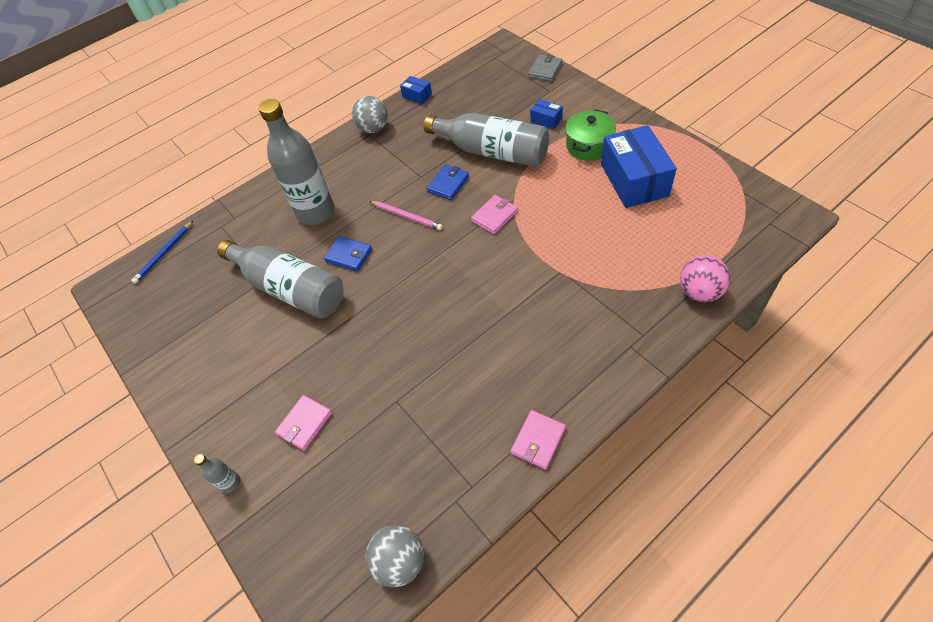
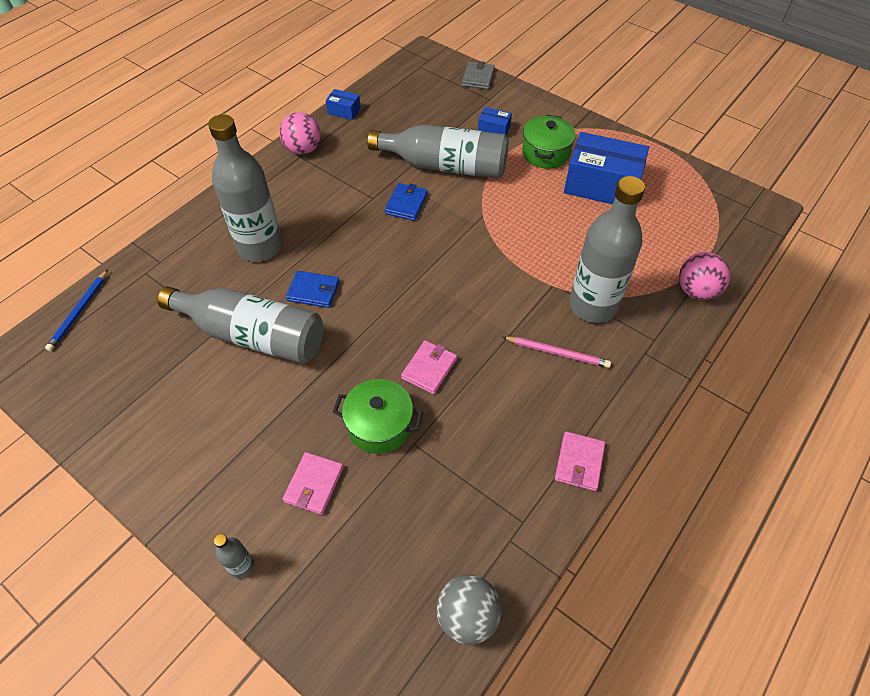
camera: 20 degrees left, 0 degrees up
grey ball [352,96,388,133] -> pink ball [280,112,321,155]
pink pencil [369,201,443,230] -> pink pencil moved to [503,336,611,368]
pink wallet [471,195,518,234] -> pink wallet moved to [401,340,457,394]
blue box [601,125,677,208] -> blue box turned 45 degrees counterclockwise [564,132,649,204]
none -> green pot [333,379,423,454]
none -> grey bottle [569,176,645,323]

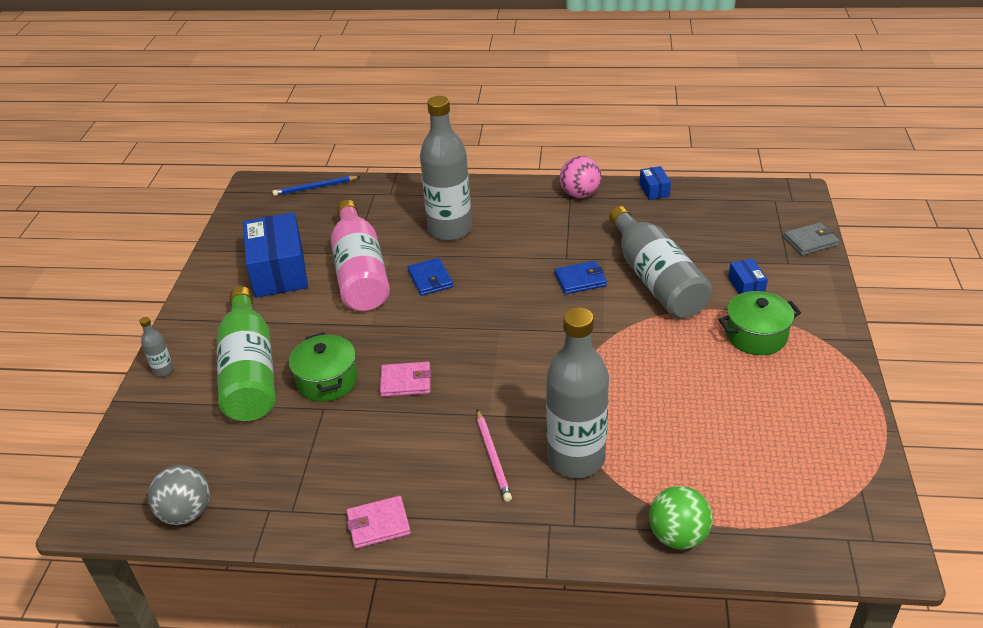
camera: 60 degrees right, 15 degrees down
grey bottle [157,286,324,364] -> pink bottle [331,200,390,311]
pink wallet [283,452,344,515] -> green bottle [217,286,275,421]
blue box [564,132,649,204] -> blue box moved to [243,212,308,298]
pink ball [679,252,730,300] -> green ball [649,486,713,549]

